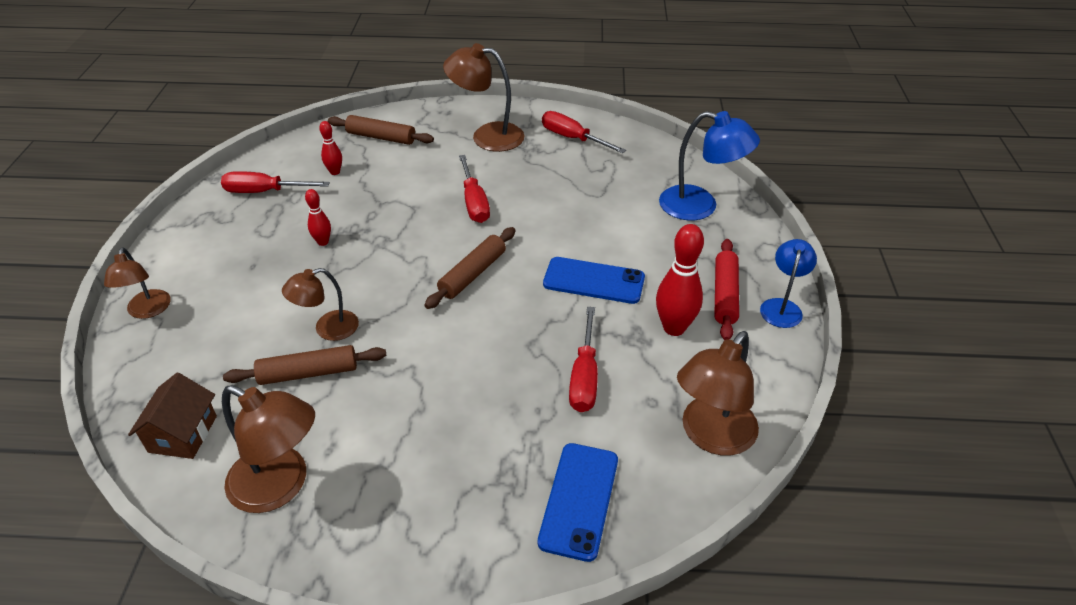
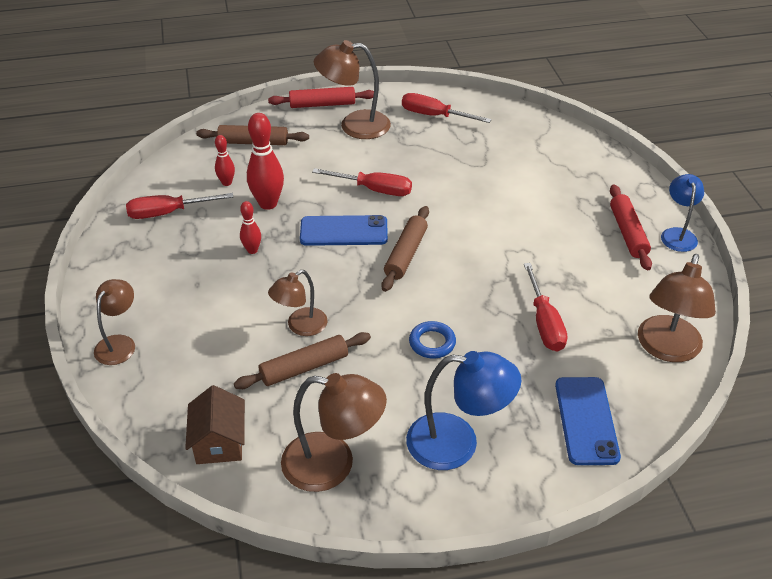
camera: 15 degrees left, 0 degrees up
brown lamp [104,247,171,319] -> brown lamp turned 135 degrees counterclockwise [94,279,135,365]
red screwdriver [459,155,490,223] -> red screwdriver turned 45 degrees counterclockwise [312,168,412,196]
blue phone [543,257,645,304] -> blue phone moved to [300,215,388,246]
red bowling pin [656,224,704,336] -> red bowling pin moved to [247,113,284,210]
blue lamp [659,111,760,220] -> blue lamp moved to [406,351,521,470]
none -> red rolling pin [268,87,374,108]
none -> blue ring [409,321,456,359]

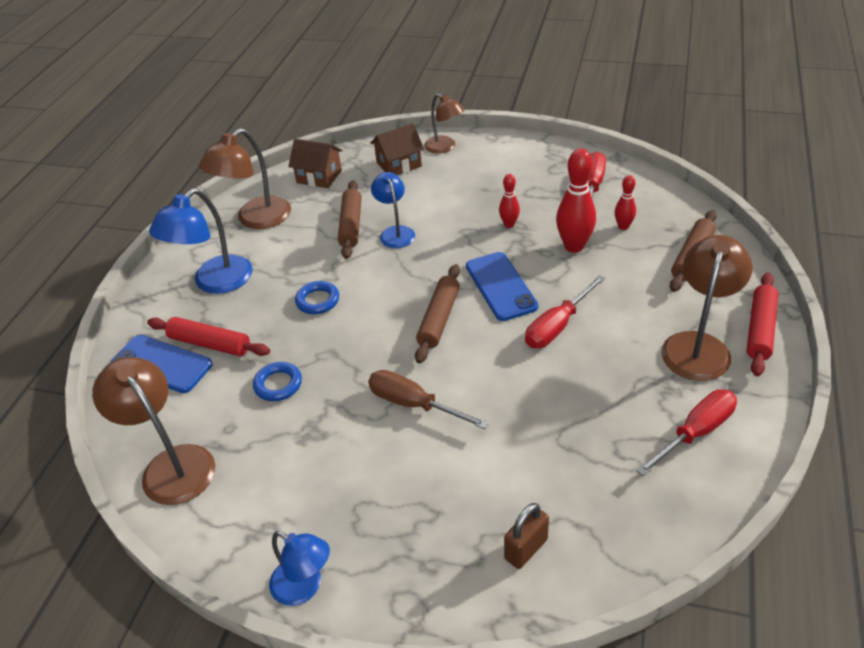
camera: 120 degrees right, 0 degrees up
brown lamp [268,270,328,336] -> blue lamp [371,172,415,248]
blue phone [300,215,388,246] -> blue phone turned 45 degrees counterclockwise [466,252,538,321]
brown rolling pin [381,206,429,292] -> brown rolling pin turned 60 degrees clockwise [415,264,460,364]
red screwdriver [524,263,567,352] -> blue ring [253,362,302,401]
red rolling pin [610,185,652,270] -> red rolling pin moved to [147,317,270,356]
none -> brown screwdriver [368,370,489,429]
none -> brown house [370,123,424,175]
none -> brown padlock [504,503,549,569]

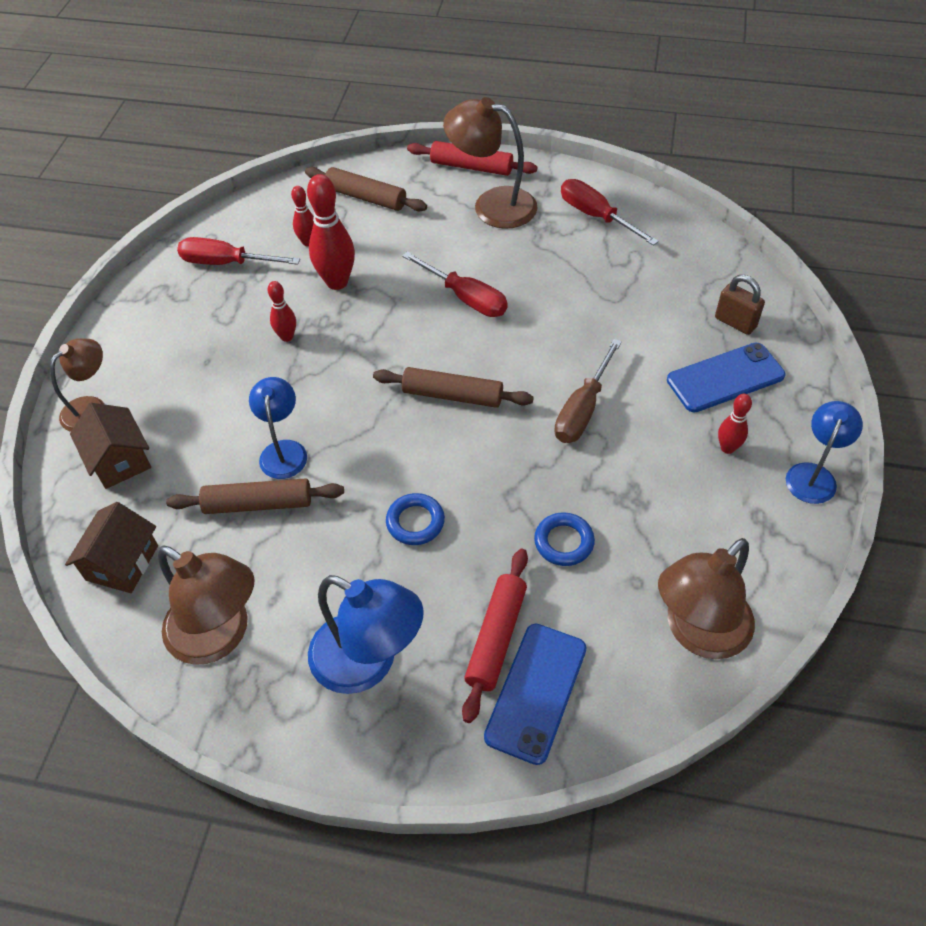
camera: 95 degrees left, 10 degrees up
blue lamp [371,172,415,248] -> blue lamp turned 105 degrees clockwise [249,377,307,479]
blue phone [466,252,538,321] -> blue phone moved to [667,343,785,413]
none -> red bowling pin [718,394,752,454]

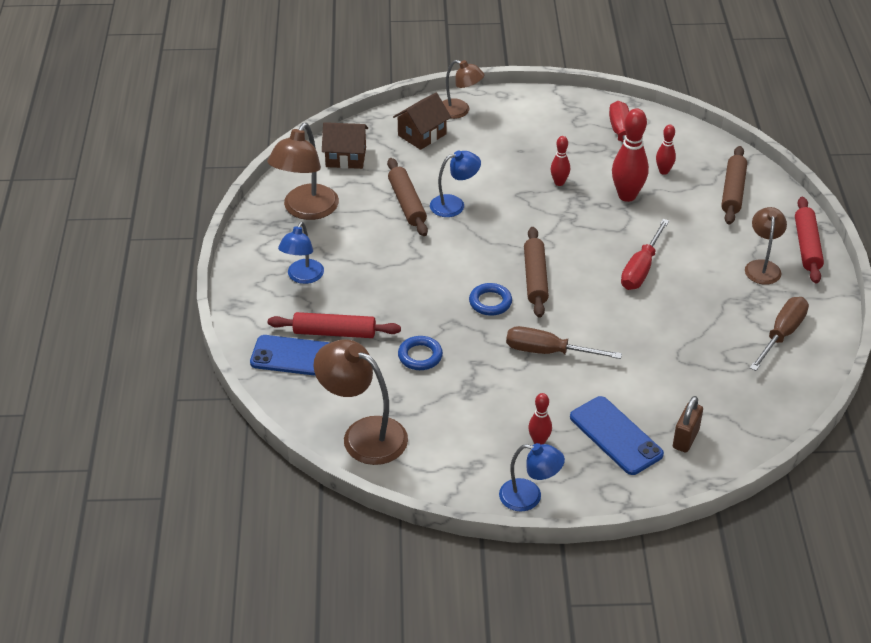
camera: 75 degrees right, 10 degrees down
blue lamp [308,575,424,694] -> blue lamp [278,222,324,284], size x0.63
blue ring [386,493,445,545] -> blue ring moved to [469,283,512,316]
brown lamp [443,97,538,229] -> brown lamp [745,207,787,285], size x0.63
red screwdriver [561,179,659,246] -> brown screwdriver [750,297,809,371]

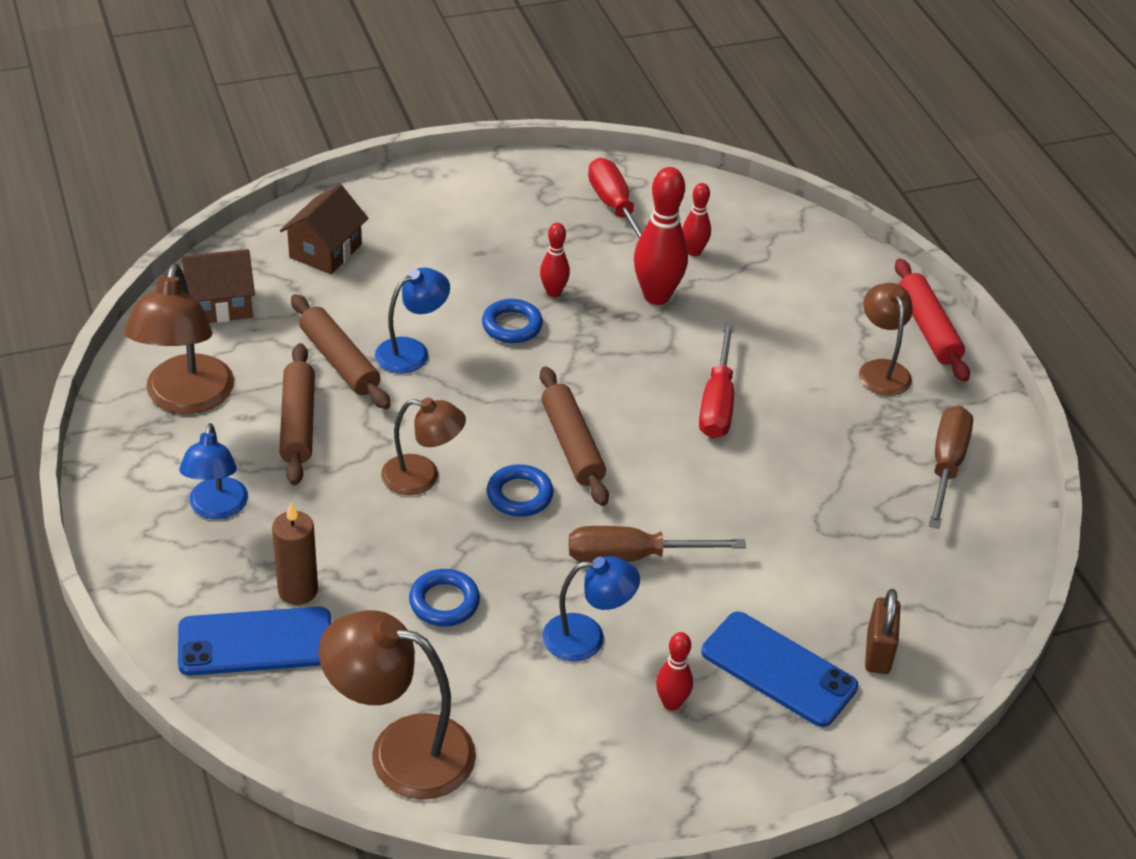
camera: 20 degrees left, 0 degrees up
red rolling pin [268,312,401,338] -> brown candle [272,503,318,605]
brown lamp [443,60,484,119] -> brown lamp moved to [381,397,466,495]
blue lamp [499,443,565,511] -> blue lamp moved to [542,556,640,661]
brown rolling pin [721,146,747,225] -> brown rolling pin moved to [279,343,315,486]
none -> blue ring [482,299,543,343]

